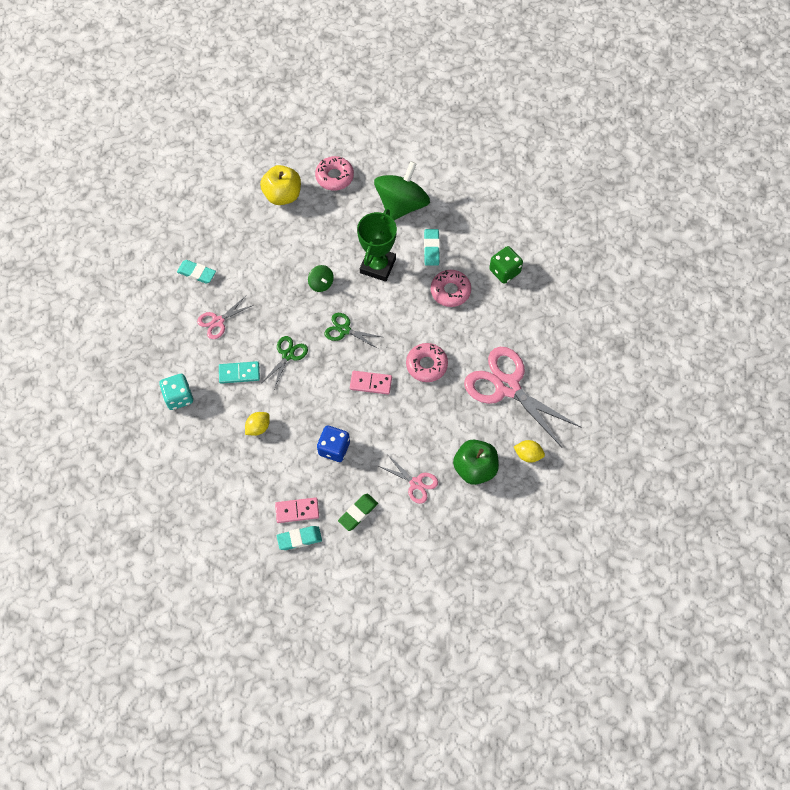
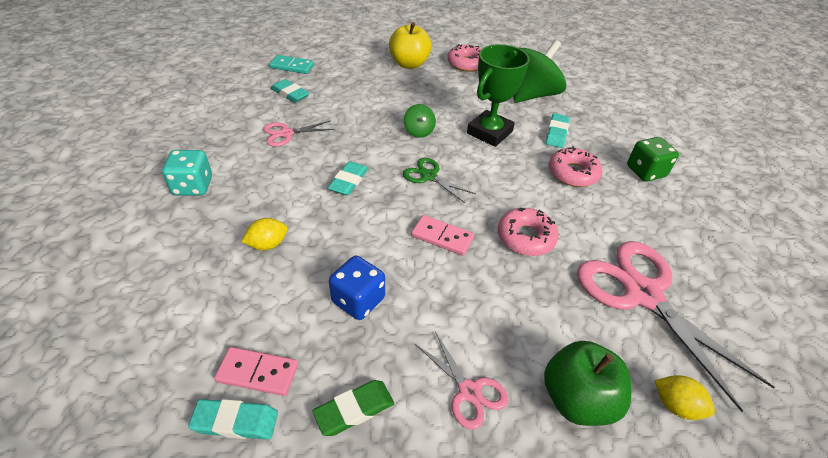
camera: 15 degrees right, 20 degrees down
turquoise domino [219,361,260,384] -> turquoise domino moved to [269,55,314,74]
green scissors [263,336,308,389] -> turquoise eraser [328,161,368,196]

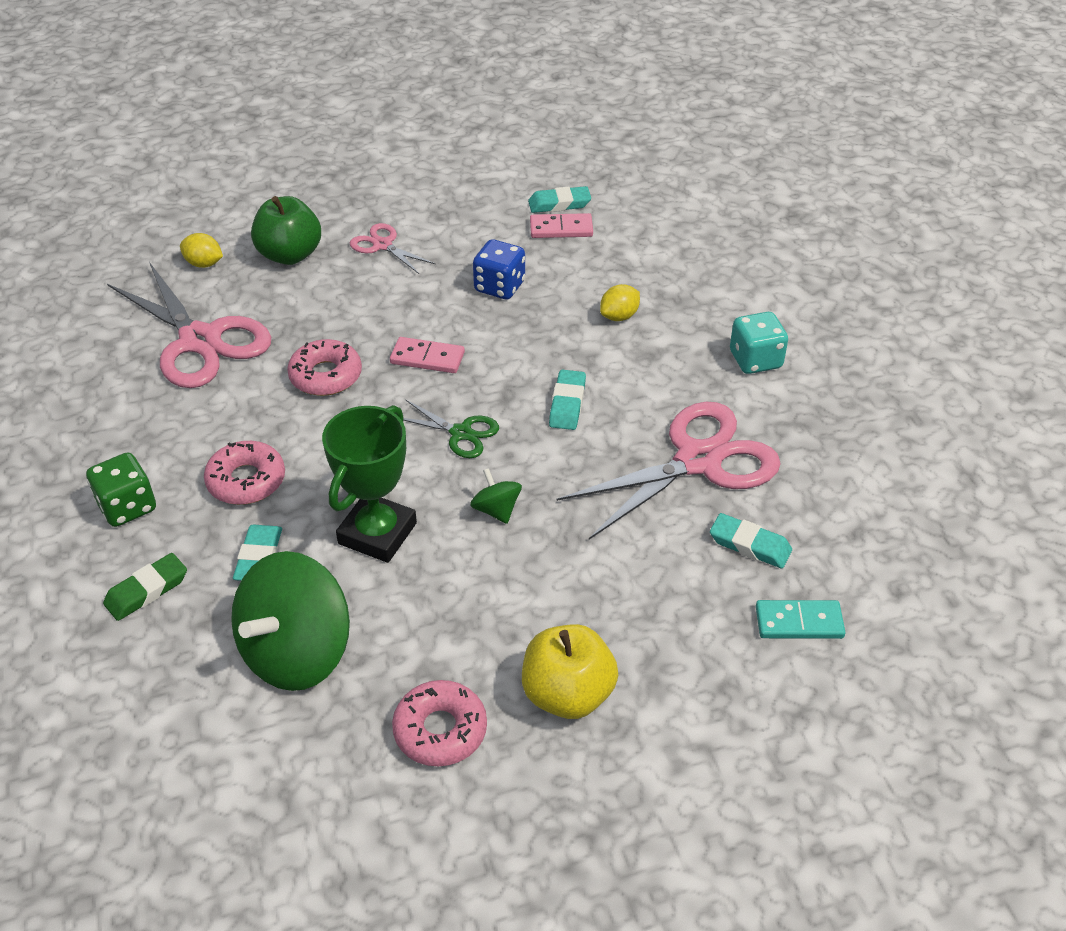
camera: 170 degrees right, 0 degrees up
pink scissors [263,120,335,146] -> pink scissors [556,402,781,539], size x2.05
green eraser [313,380,394,436] -> green eraser moved to [103,553,187,621]

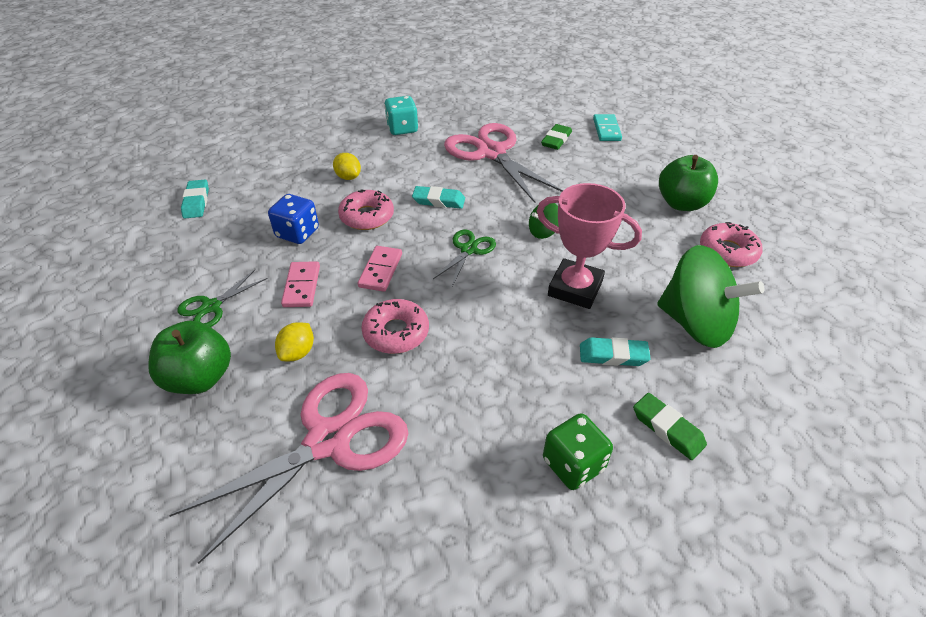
camera: 90 degrees left, 0 degrees up
yellow lemon [180,233,223,268] -> yellow lemon moved to [275,322,314,361]
pink donut [204,441,285,505] -> pink donut moved to [338,190,394,230]
green trophy [322,405,417,563] -> pink trophy [537,183,642,309]
pink scissors [350,223,435,274] -> green scissors [177,270,268,327]
yellow apple [522,624,618,719] -> green apple [659,155,718,211]
pink domino [530,213,593,238] -> pink domino moved to [281,261,320,307]
turquoise eraser [710,513,792,568] -> green eraser [541,124,572,150]

